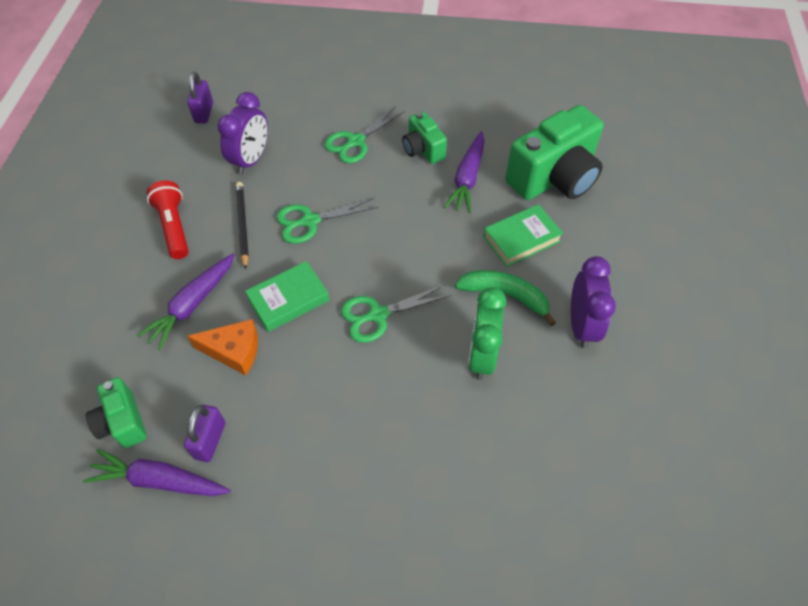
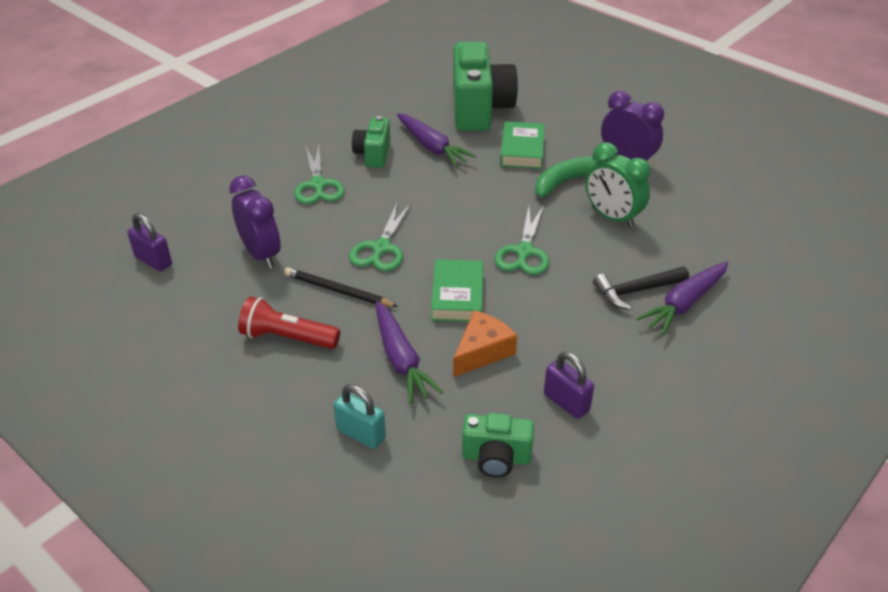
camera: 55 degrees left, 15 degrees down
purple carrot [83,449,231,496] -> purple carrot moved to [636,262,728,336]
green camera [402,111,447,164] -> green camera turned 90 degrees clockwise [352,116,390,168]
none -> turquoise padlock [333,384,386,449]
none -> black hammer [593,267,689,310]

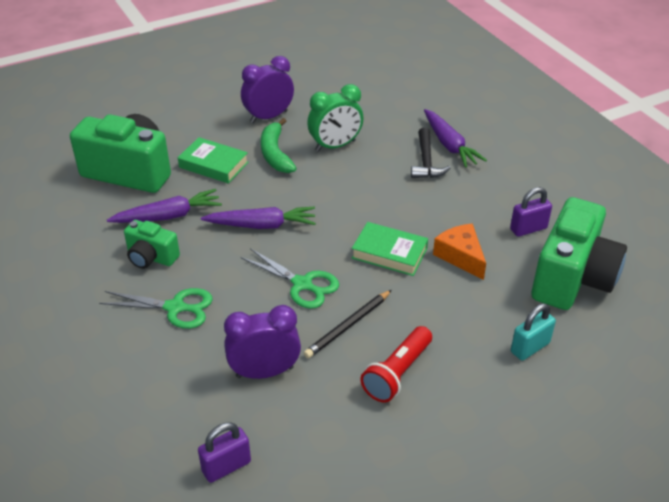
camera: 70 degrees left, 0 degrees up
purple carrot [376,301,443,404] -> purple carrot moved to [201,207,316,229]
green camera [462,413,534,477] -> green camera [531,197,627,310], size x1.92
green scissors [494,205,549,275] -> none

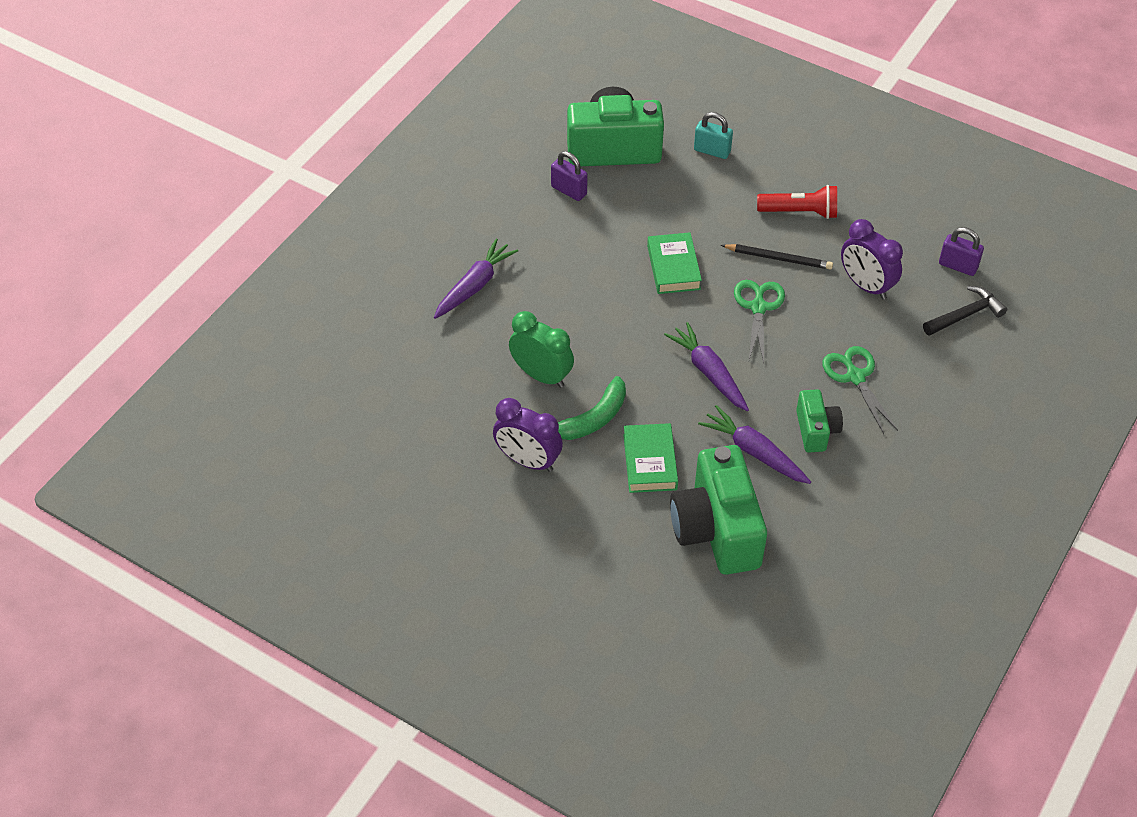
camera: 120 degrees left, 10 degrees up
black hammer [411,128,451,178] -> black hammer moved to [923,286,1007,336]
orange cheese [433,224,486,280] -> none

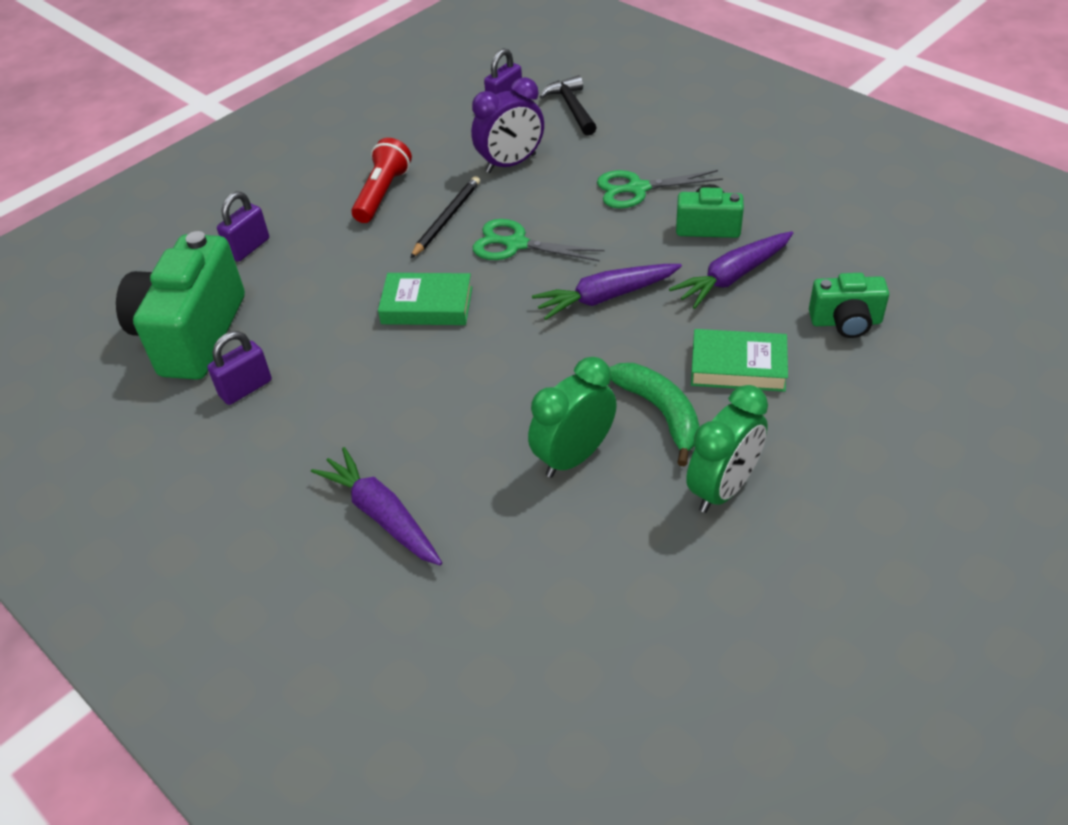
camera: 75 degrees left, 5 degrees down
purple clock [493,398,563,472] -> green clock [686,385,768,513]
green camera [670,445,767,575] -> green camera [809,273,889,338], size x0.52
turquoise padlock [694,112,733,159] -> purple padlock [217,192,269,262]

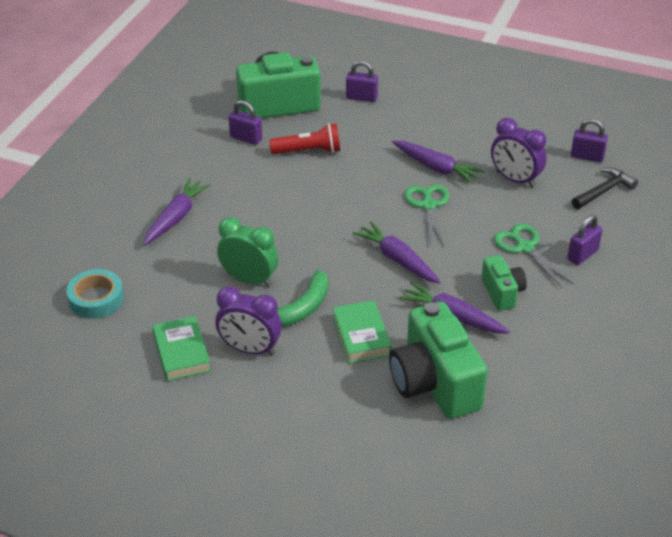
camera: 65 degrees right, 5 degrees down
red flashlight [351,138,412,223] -> red flashlight moved to [269,123,340,154]
green book [378,273,472,325] -> green book moved to [152,316,211,382]
black pencil [410,176,480,258] -> purple carrot [392,141,485,184]
green clock [686,385,768,513] -> purple clock [215,286,282,356]
green camera [809,273,889,338] -> green camera [389,301,487,419], size x1.92
none -> turquoise tape [66,269,124,319]
none -> purple padlock [567,215,603,265]

